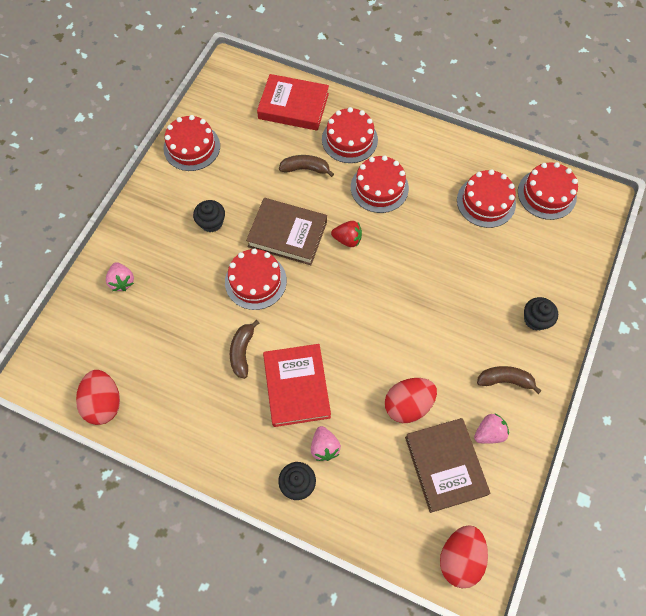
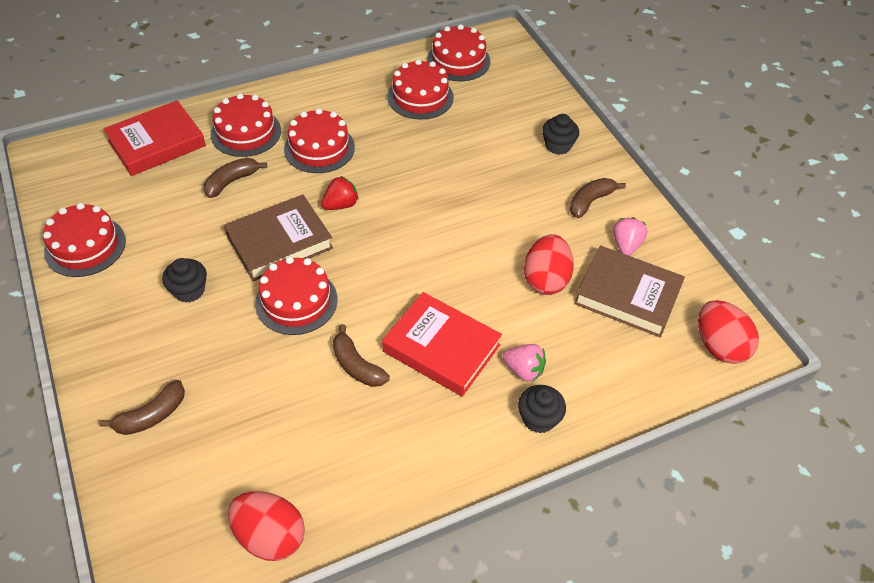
camera: 50 degrees left, 15 degrees down
pink strawberry [106,262,134,291] -> brown banana [100,380,185,435]

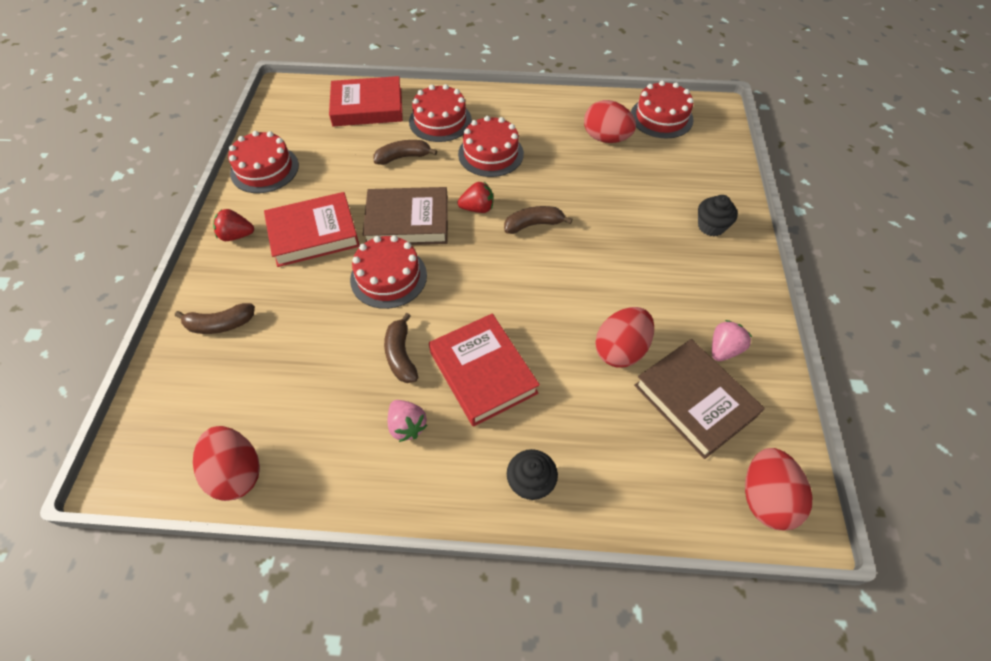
camera: 30 degrees right, 5 degrees up
black cupcake [162,258,207,302] -> red book [264,192,360,267]
red cake [387,59,454,119] -> red egg [584,100,636,143]
pink strawberry [502,344,546,382] -> pink strawberry moved to [388,400,428,442]
brown banana [570,178,626,218] -> brown banana moved to [504,206,573,234]
none -> red strawberry [213,209,254,241]

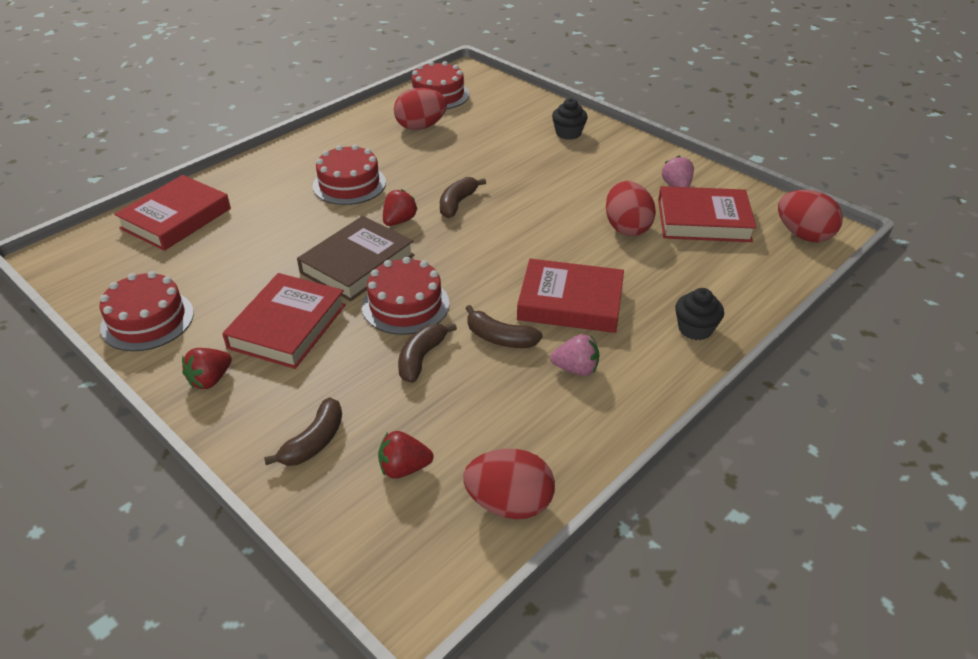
camera: 50 degrees left, 15 degrees down
brown banana [373,140,437,165] -> brown banana moved to [398,323,457,383]
red cake [409,84,472,142] -> none
brown book [634,339,765,459] -> red book [658,186,757,242]
none -> red strawberry [378,431,433,479]

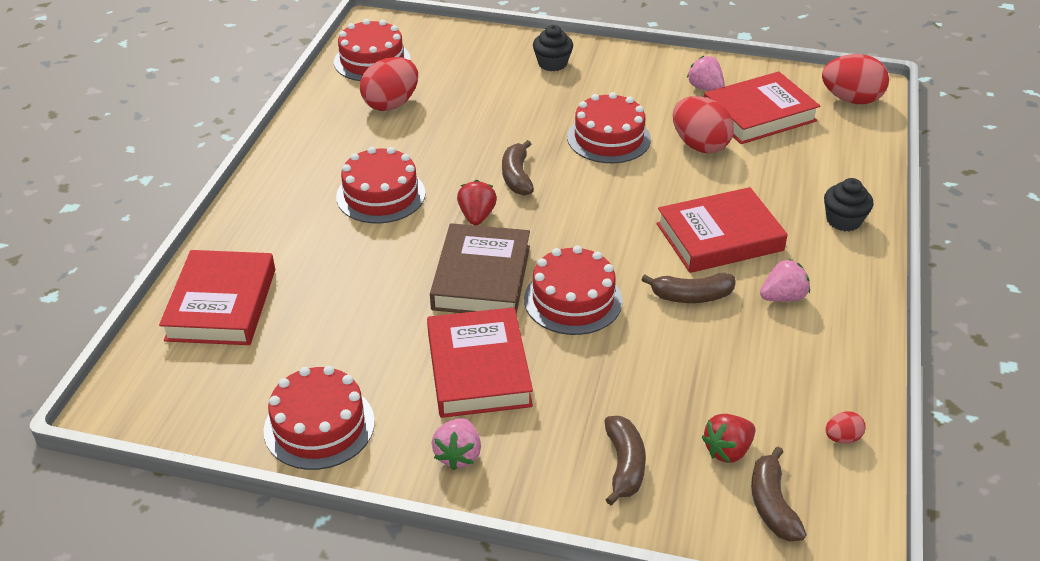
camera: 30 degrees left, 0 degrees up
red strawberry [182,348,232,389] -> pink strawberry [432,418,481,470]
brown banana [398,323,457,383] -> brown banana moved to [751,447,807,542]
red egg [463,449,555,519] -> red egg [825,411,866,444], size x0.47
none -> red cake [567,92,651,163]

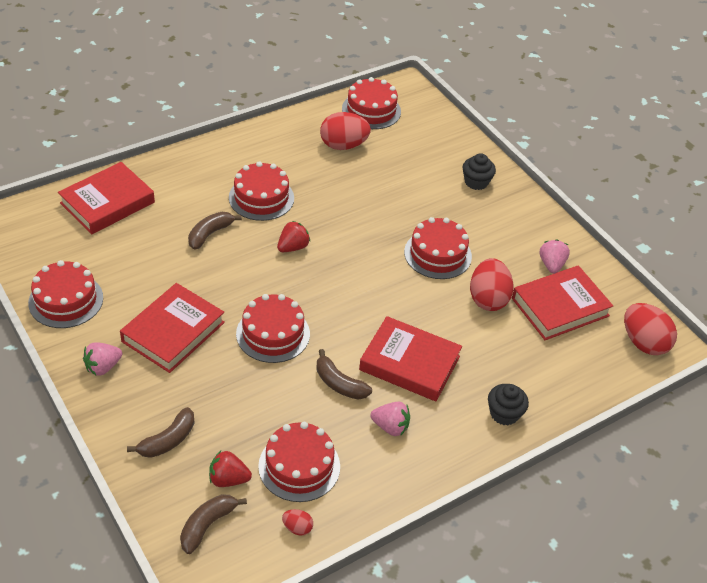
camera: 40 degrees right, 5 degrees up
brown book [430,223,530,314] -> none
brown banana [502,140,534,196] -> brown banana moved to [188,212,242,249]
red book [704,71,820,144] -> red book turned 45 degrees counterclockwise [512,265,613,340]
none -> red cake [258,422,340,502]

